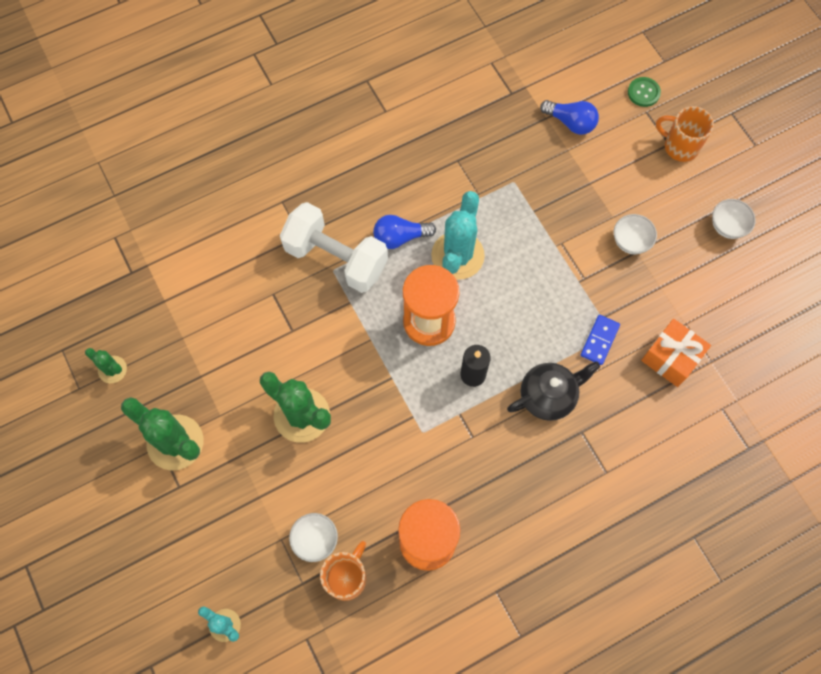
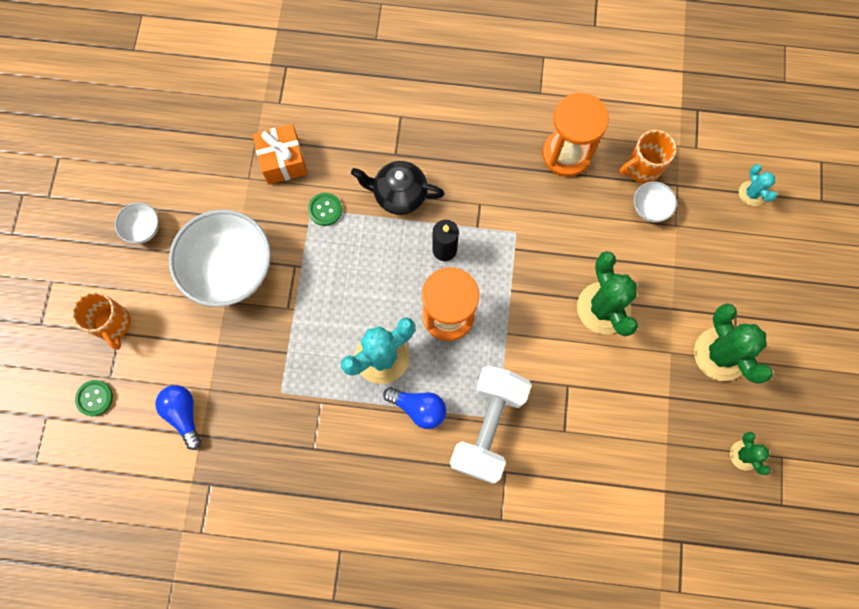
camera: 145 degrees left, 5 degrees up
white dumbbell [280,202,388,293] -> white dumbbell turned 45 degrees clockwise [450,366,531,484]
blue domino [581,315,620,365] -> green button [308,193,342,226]
white bowl [614,214,657,254] -> white bowl [169,209,271,307], size x2.24

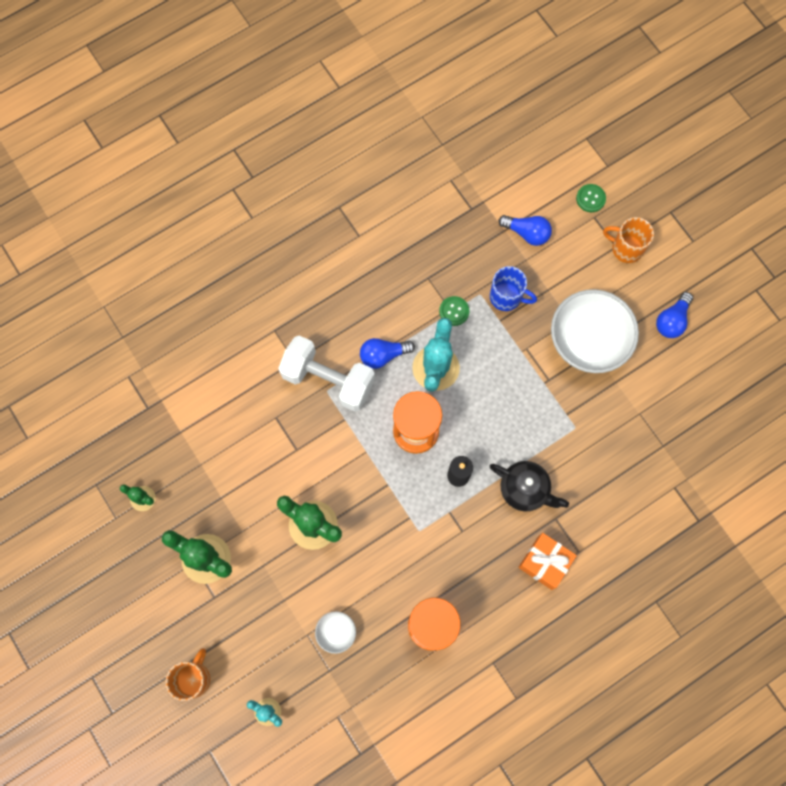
camera: 140 degrees right, 0 degrees up
white bowl [115,202,159,244] -> blue light bulb [656,292,693,338]
orange gift [253,124,307,184] -> orange gift moved to [518,533,577,590]
green button [308,193,342,226] -> green button moved to [439,296,469,326]
black teapot [351,161,445,215] -> black teapot turned 60 degrees clockwise [490,461,569,511]
white dumbbell [450,366,531,484] -> white dumbbell turned 45 degrees counterclockwise [278,335,375,412]
orange mug [619,130,676,183] -> orange mug moved to [166,648,210,701]
none -> blue mug [490,266,537,311]

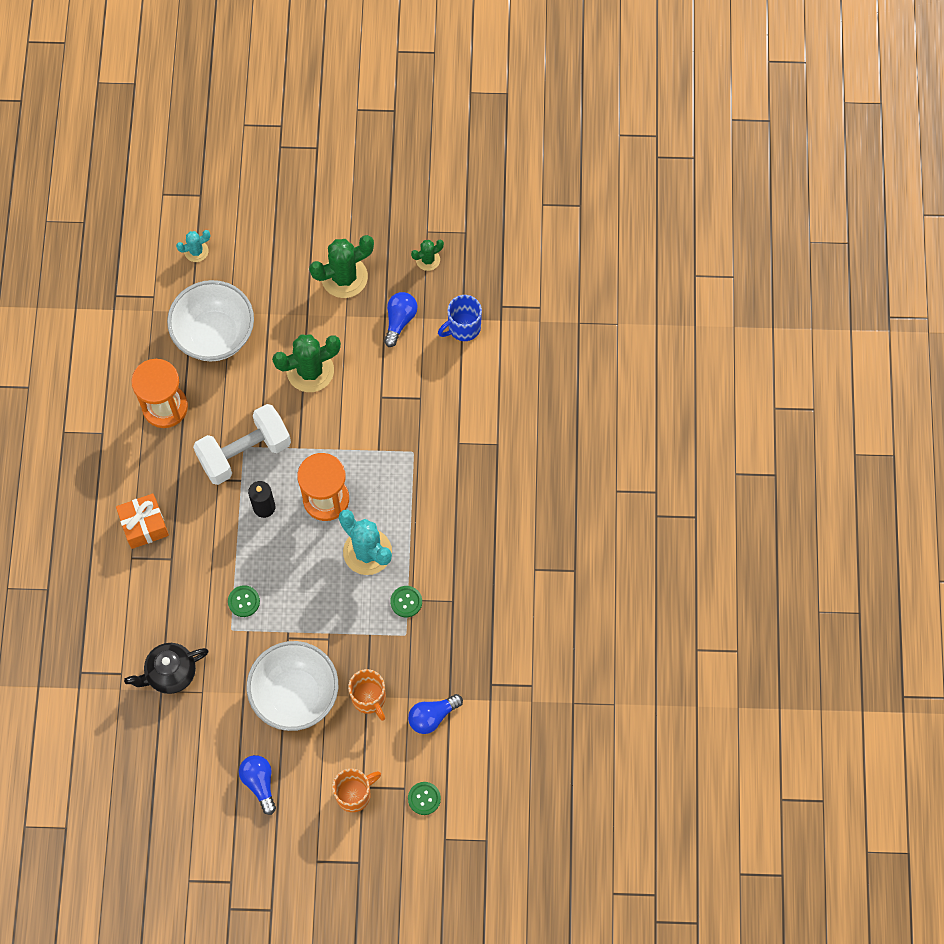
camera: 125 degrees right, 5 degrees down
orange mug [166,648,210,701] -> orange mug moved to [348,669,386,721]
white dumbbell [278,335,375,412] -> white dumbbell moved to [193,404,291,485]
white bowl [315,611,356,654] -> white bowl [167,280,254,362], size x2.24
blue light bulb [360,338,415,369] -> blue light bulb moved to [384,292,417,347]
blue mug [490,266,537,311] -> blue mug moved to [438,295,482,341]
black teapot [490,461,569,511] -> black teapot moved to [124,643,208,694]
none -> green button [228,585,260,617]

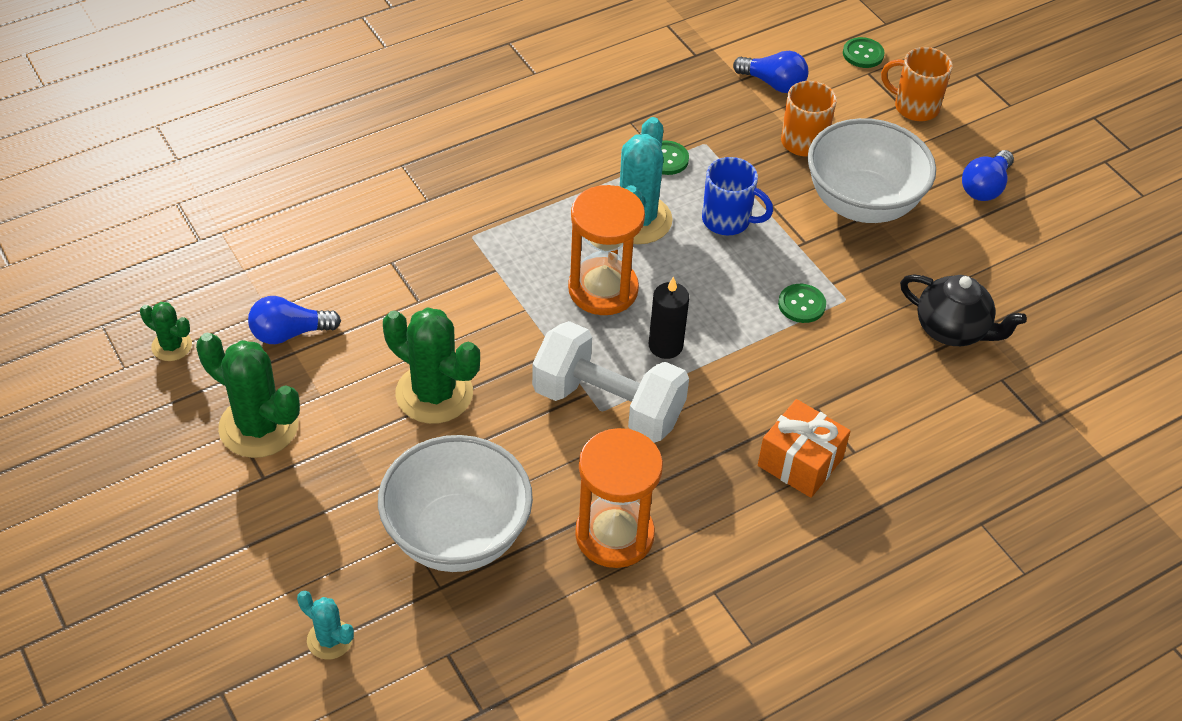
camera: 125 degrees left, 20 degrees down
blue mug [438,295,482,341] -> blue mug moved to [702,157,773,235]

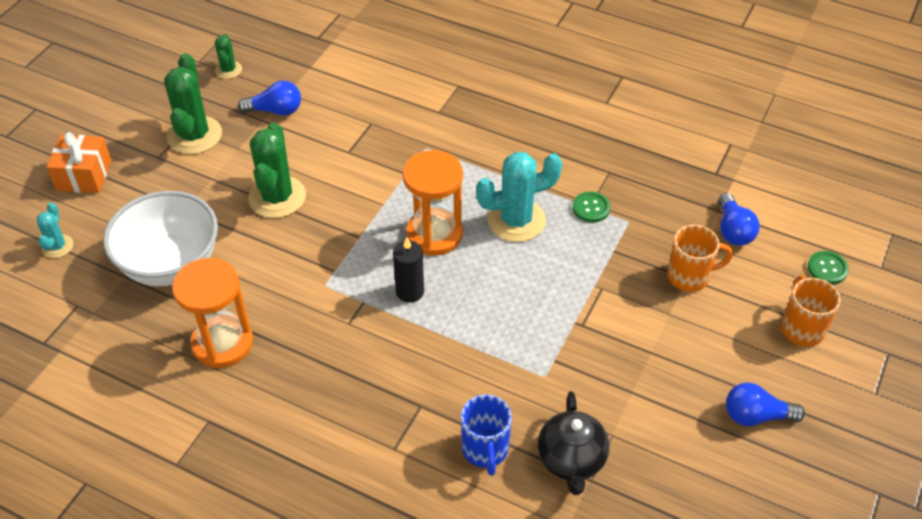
camera: 60 degrees right, 0 degrees up
blue light bulb [248,296,341,344] -> blue light bulb turned 135 degrees clockwise [238,81,301,116]
white dumbbell [532,321,689,443] -> none
blue mug [702,157,773,235] -> blue mug moved to [461,395,512,476]
orange gift [758,399,850,498] -> orange gift moved to [46,132,112,193]
green button [778,284,826,323] -> none
white bowl [808,118,936,223] -> none

